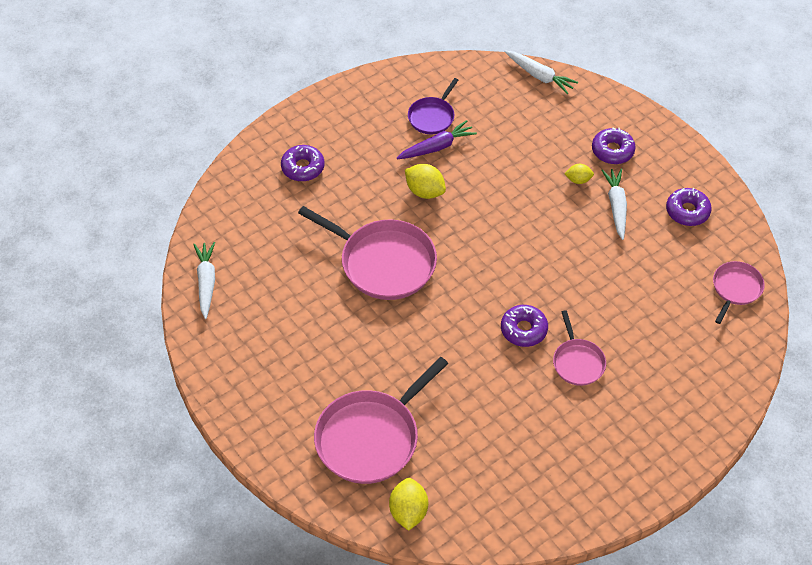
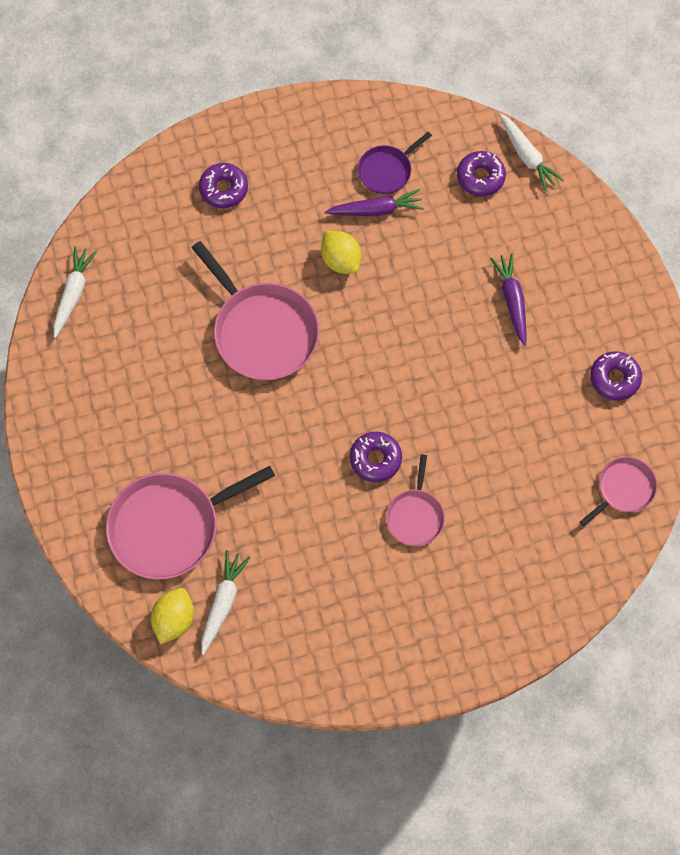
camera: 20 degrees right, 15 degrees up
yellow lemon [564,164,594,184] -> purple carrot [490,253,526,346]
purple donut [592,127,636,164] -> purple donut moved to [457,151,506,196]
white carrot [602,169,627,240] -> white carrot moved to [201,550,250,655]

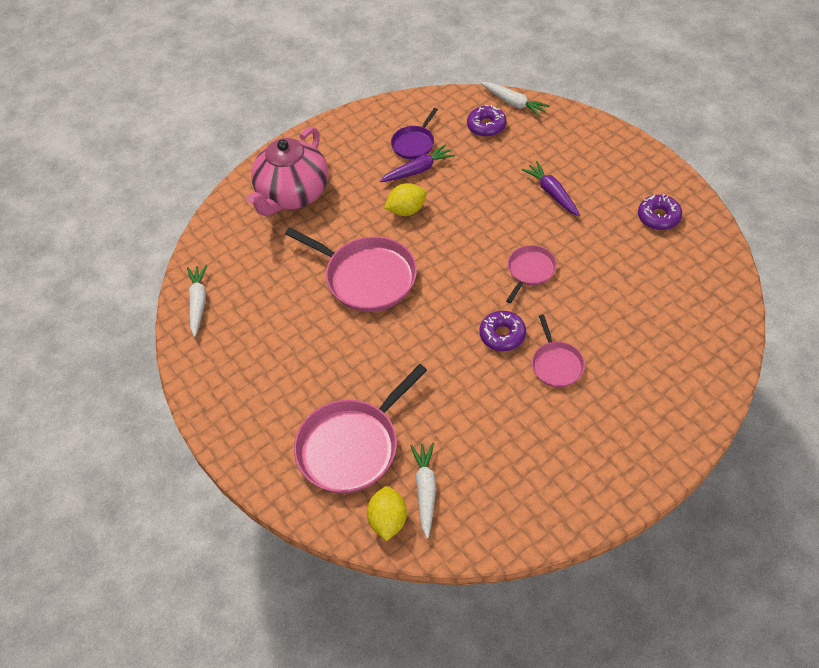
camera: 15 degrees left, 15 degrees down
purple donut [199,163,248,208] -> pink teapot [246,127,329,216]
yellow lemon [321,231,361,274] -> yellow lemon turned 60 degrees counterclockwise [384,183,427,216]
pink pan [580,457,657,527] -> pink pan moved to [506,245,557,303]

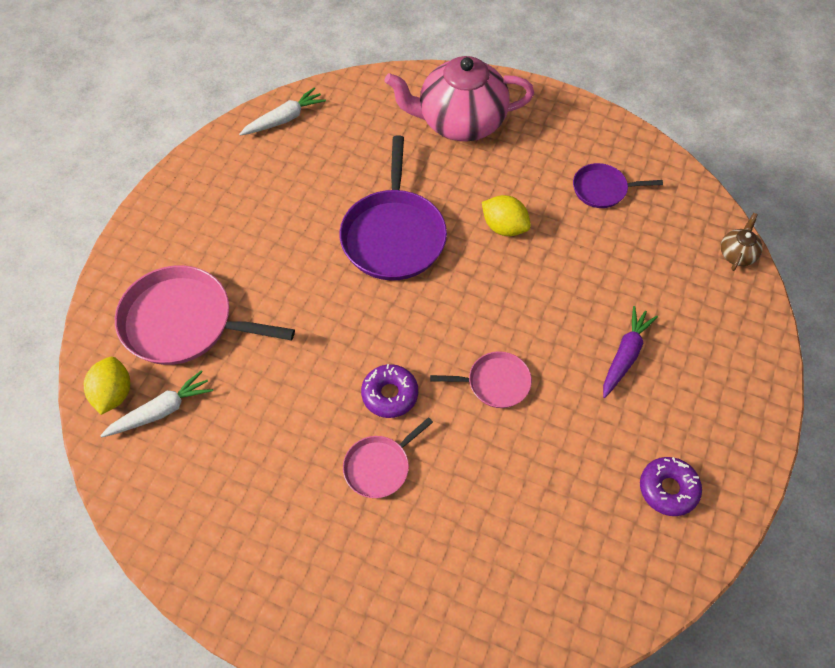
camera: 55 degrees right, 5 degrees up
pink pan [285,228,417,312] -> purple pan [340,135,447,281]
yellow lemon [367,486,407,541] -> yellow lemon turned 60 degrees counterclockwise [84,357,130,415]
purple carrot [380,144,455,182] -> none
purple donut [467,105,506,137] -> none
white carrot [481,82,550,117] -> brown teapot [721,213,763,271]

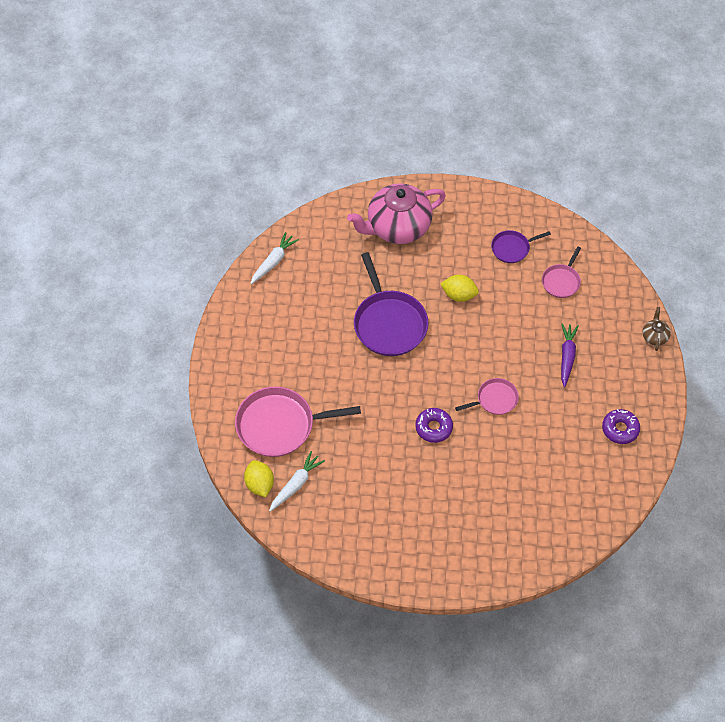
camera: 20 degrees left, 0 degrees up
pink pan [343,417,433,498] -> pink pan moved to [542,247,581,298]
brown teapot [721,213,763,271] -> brown teapot moved to [642,307,671,351]

